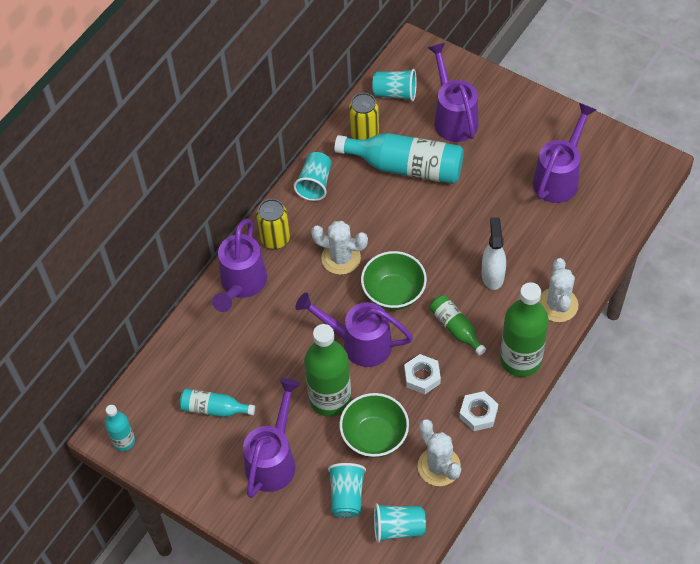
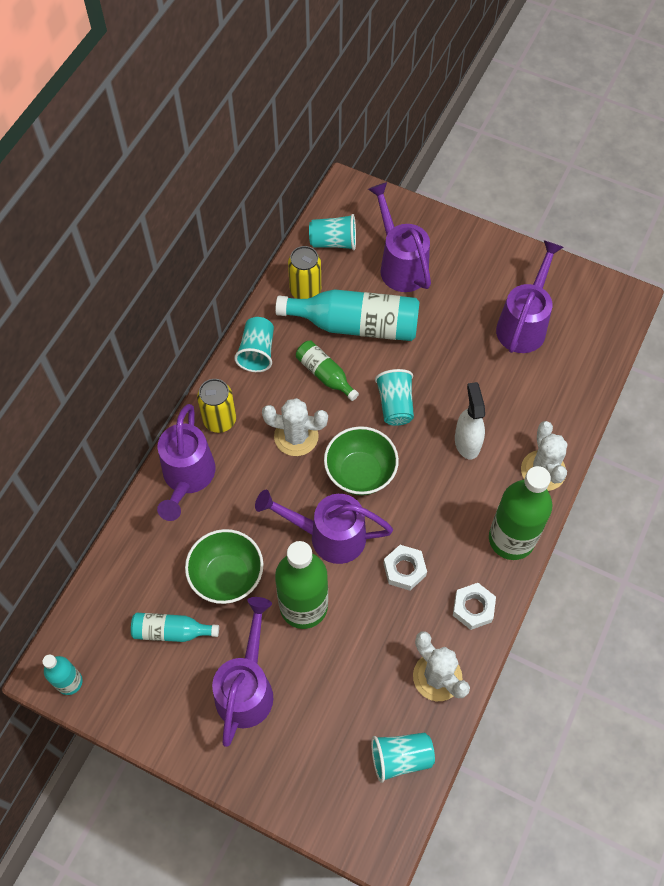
camera: 10 degrees left, 5 degrees up
turquoise cup [328,463,366,518] -> turquoise cup moved to [375,369,414,426]
green bowl [339,393,409,458] -> green bowl moved to [185,529,263,604]
green bottle [430,295,486,355] -> green bottle moved to [296,341,359,401]

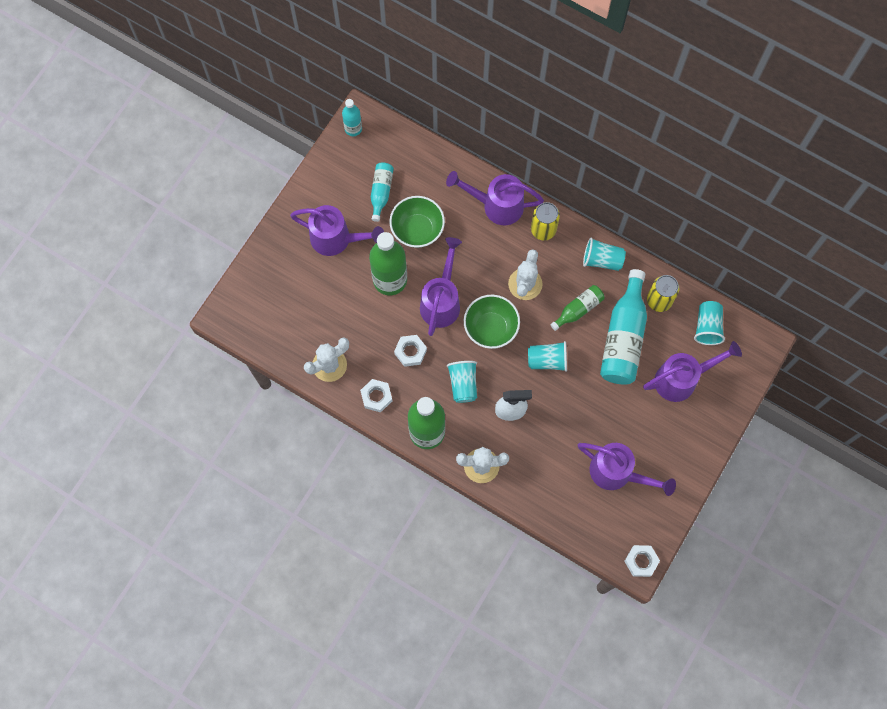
camera: 95 degrees right, 10 degrees up
turquoise cup [371,733,435,783] -> turquoise cup moved to [447,361,477,403]
none -> white nut [624,545,660,577]

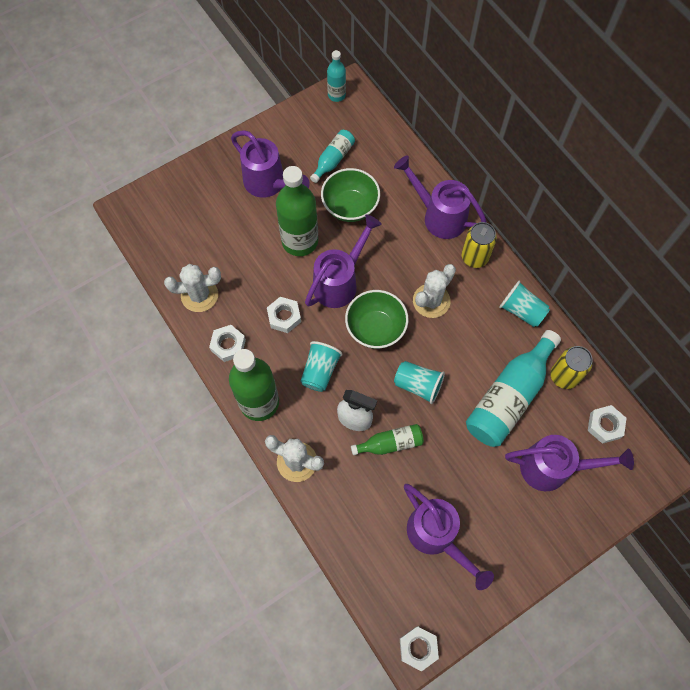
camera: 25 degrees right, 5 degrees down
green bottle [550,285,605,331] -> green bottle moved to [351,424,424,455]
turquoise cup [694,301,725,345] -> white nut [588,405,627,444]

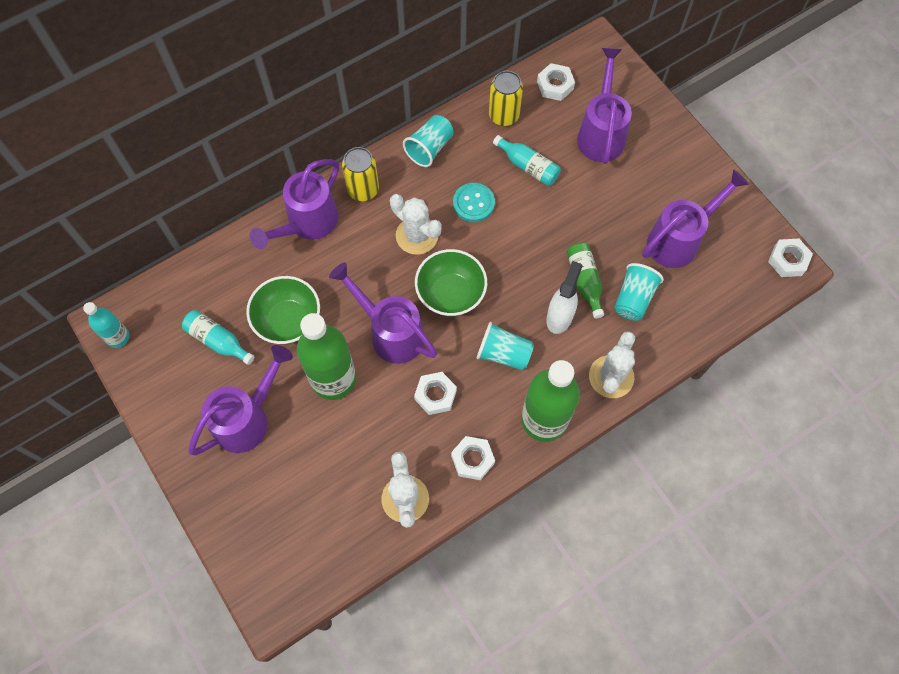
camera: 90 degrees left, 0 degrees up
turquoise cup [394,361,445,404] -> turquoise cup moved to [614,263,664,321]
turquoise bottle [466,330,561,447] -> turquoise bottle [493,135,561,186], size x0.53
none -> turquoise button [453,183,495,222]

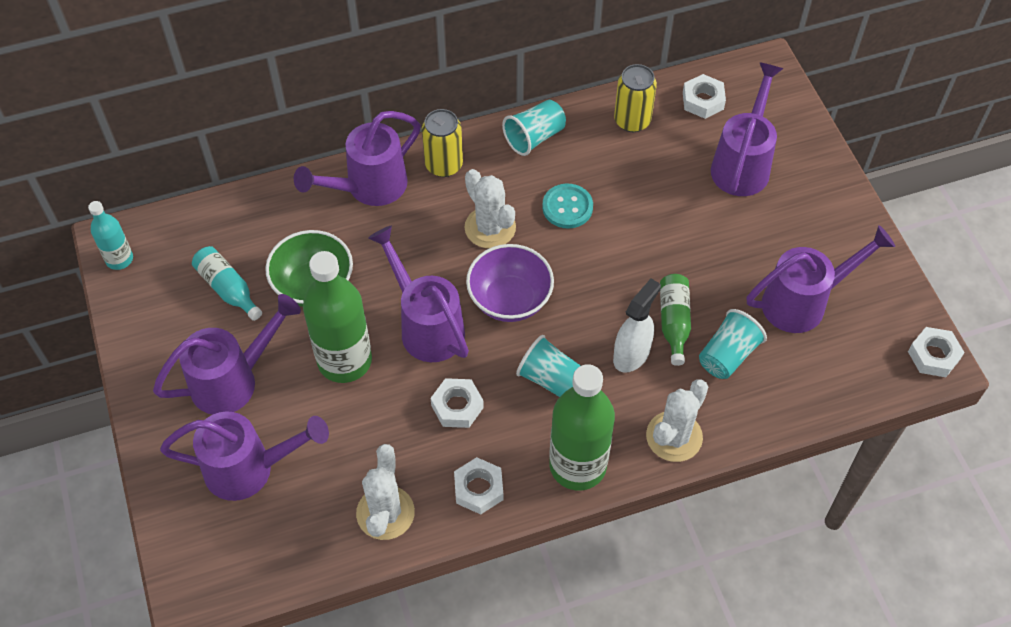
camera: 15 degrees right, 10 degrees down
green bowl [415,249,487,316] -> purple bowl [466,244,554,322]
turquoise bottle [493,135,561,186] -> none
none -> purple watering can [160,411,329,501]

